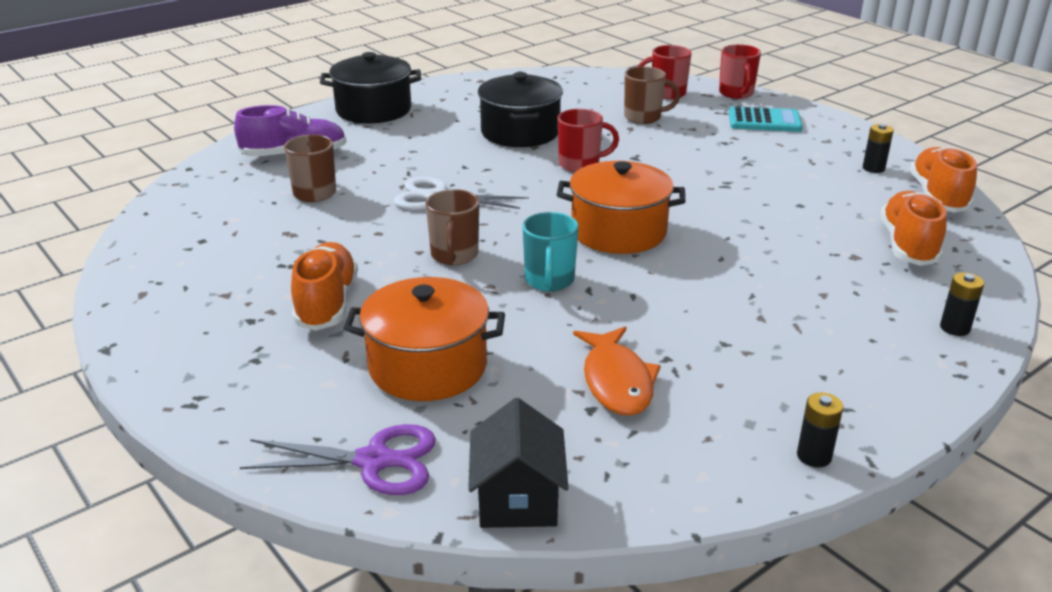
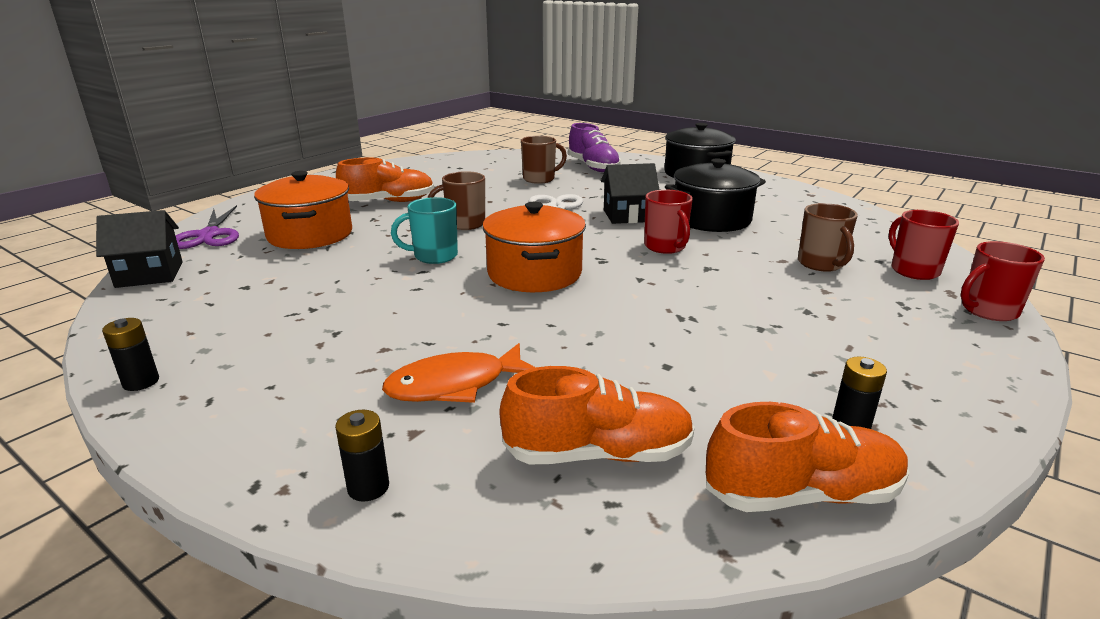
camera: 75 degrees right, 5 degrees down
orange fish [573,327,661,416] -> orange fish moved to [382,343,536,403]
turquoise calculator [729,106,802,132] -> none
none -> black house [601,163,659,224]

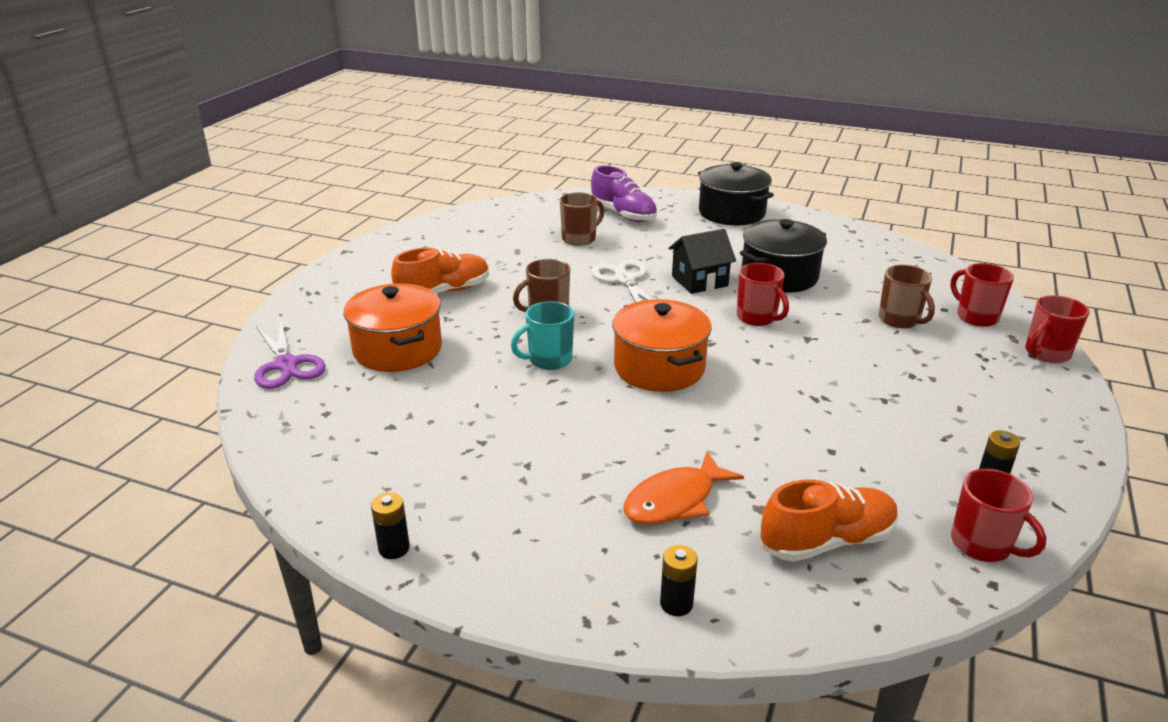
camera: 15 degrees left, 5 degrees up
black house [96,210,183,288] -> none
orange shoe [706,402,909,512] -> red mug [951,469,1046,562]

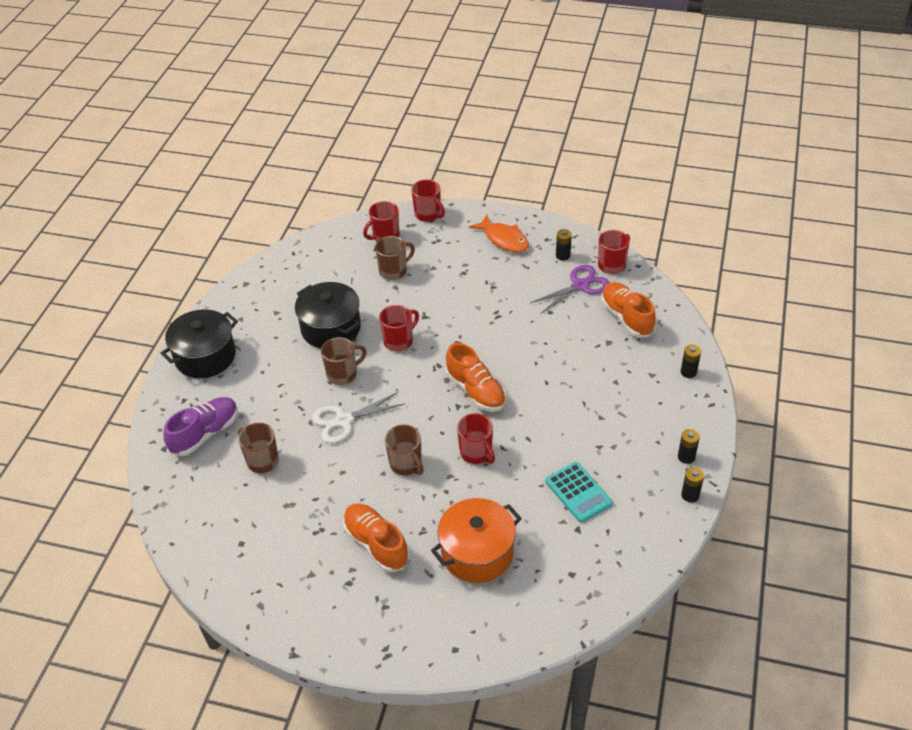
camera: 95 degrees left, 15 degrees up
purple scissors [254,321,326,389] -> purple scissors moved to [530,265,610,313]
turquoise mug [511,301,574,370] -> red mug [457,413,495,464]
orange pot [612,299,712,392] -> orange shoe [446,343,506,412]
orange fish [623,451,744,525] -> orange fish moved to [469,215,529,252]
black house [669,229,736,294] -> brown mug [321,337,367,385]
none -> turquoise calculator [545,462,613,523]
none -> black battery [678,429,700,464]

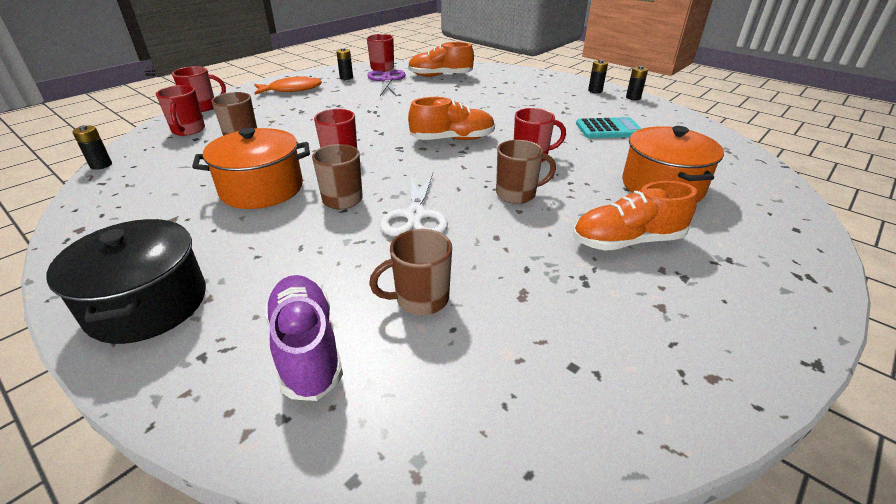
camera: 65 degrees left, 10 degrees down
black pot [295,282,361,348] -> orange pot [192,128,310,209]
black battery [681,345,701,378] -> black battery moved to [72,125,112,170]

